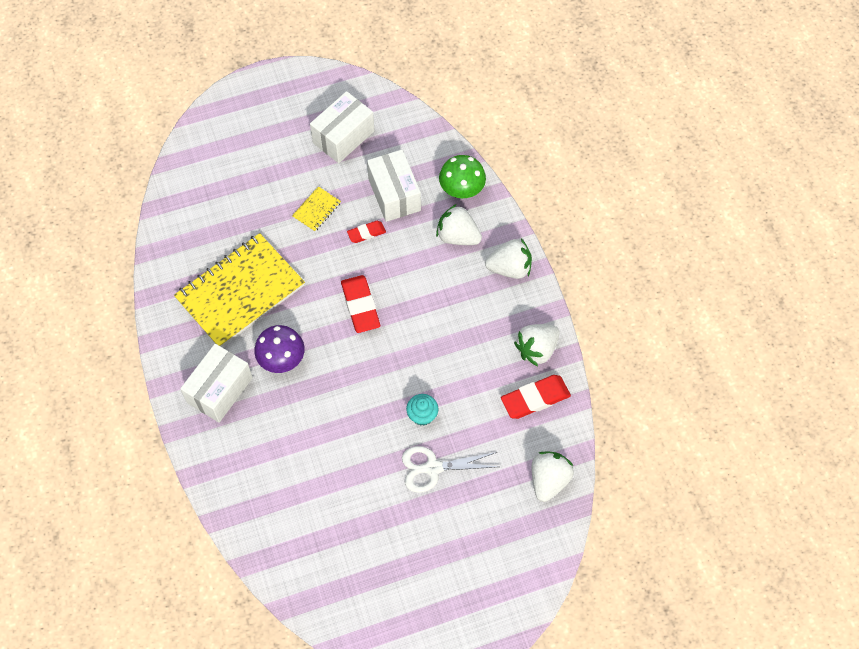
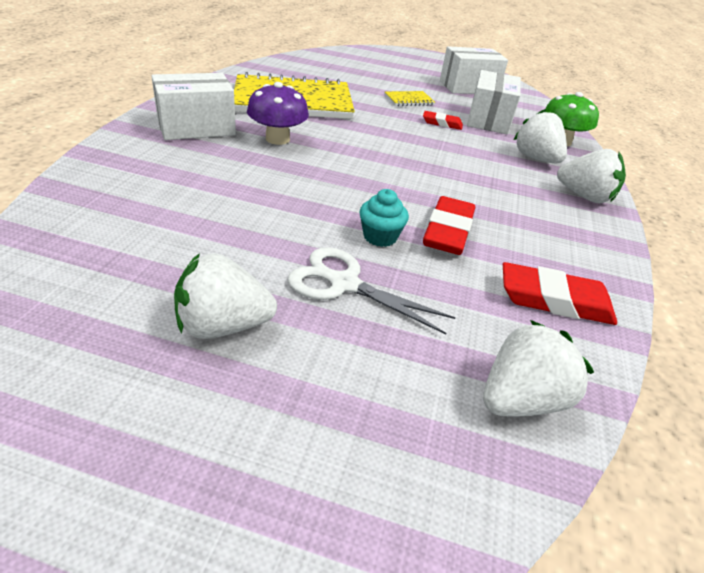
camera: 30 degrees right, 25 degrees down
red eraser [341,275,380,333] -> red eraser moved to [423,196,475,255]
white strawberry [514,324,560,366] -> white strawberry moved to [174,253,277,339]

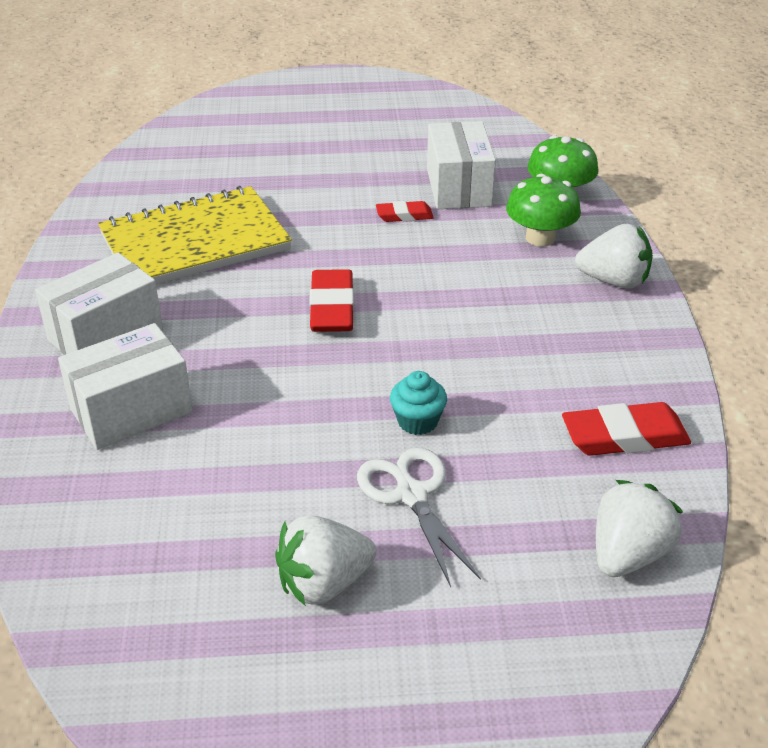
camera: 15 degrees left, 0 degrees up
purple mushroom [247,82,309,145] -> none
white scissors [287,247,456,335] -> white scissors turned 60 degrees clockwise [357,448,481,587]
yellow notebook [384,91,435,106] -> none
red eraser [423,196,475,255] -> red eraser moved to [309,269,354,332]
white box [440,46,508,94] -> white box moved to [58,323,193,450]
white strawberry [513,109,567,163] -> green mushroom [506,174,581,247]

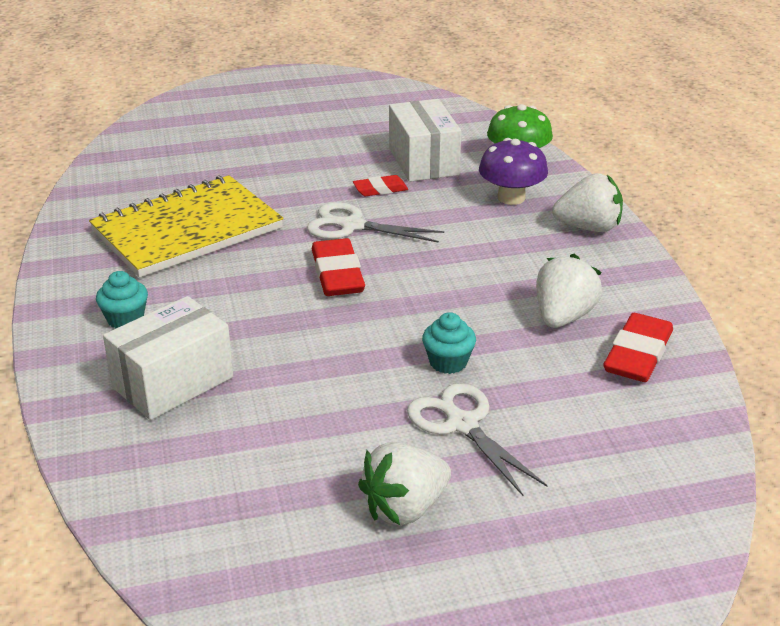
camera: 10 degrees left, 5 degrees down
white box [35,253,163,355] -> turquoise cupcake [96,271,148,329]
green mushroom [506,174,581,247] -> purple mushroom [479,138,548,205]
red eraser [562,402,691,456] -> red eraser turned 45 degrees counterclockwise [603,313,673,382]
white strawberry [596,480,683,577] -> white strawberry moved to [536,254,602,328]
none -> white scissors [307,202,444,243]

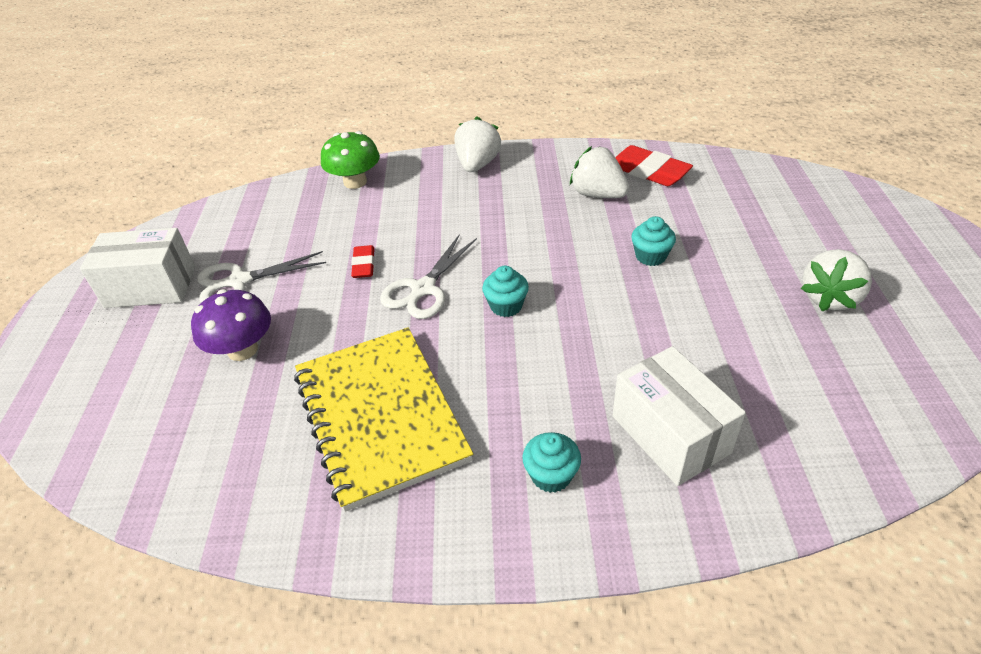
camera: 75 degrees left, 10 degrees up
red eraser [312,238,365,296] -> turquoise cupcake [482,266,529,317]
white strawberry [358,442,451,526] -> white strawberry turned 60 degrees clockwise [801,249,872,311]
white box [389,99,461,182] -> white box moved to [80,228,195,308]
white scissors [407,383,548,496] -> white scissors moved to [197,251,326,303]
purple mushroom [479,138,548,205] -> purple mushroom moved to [191,289,271,361]

